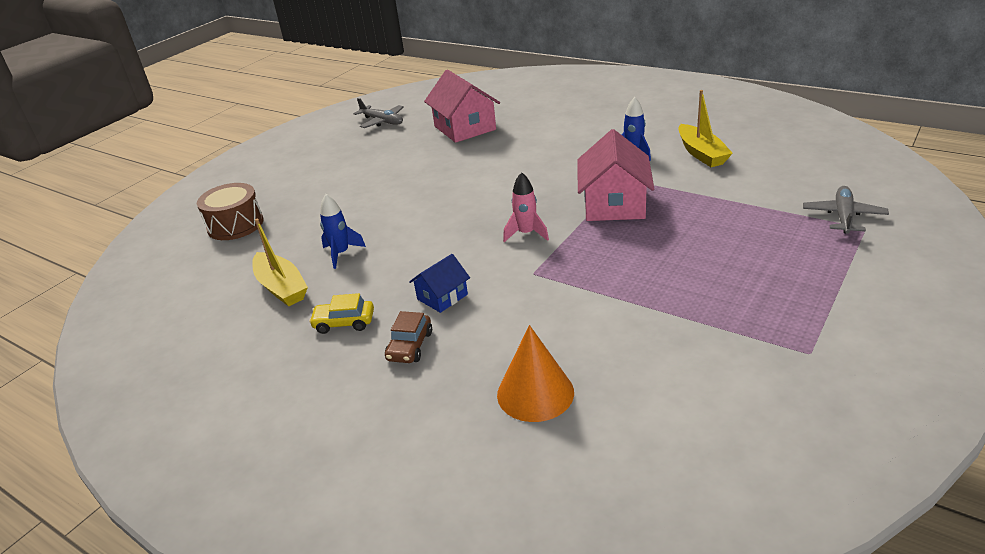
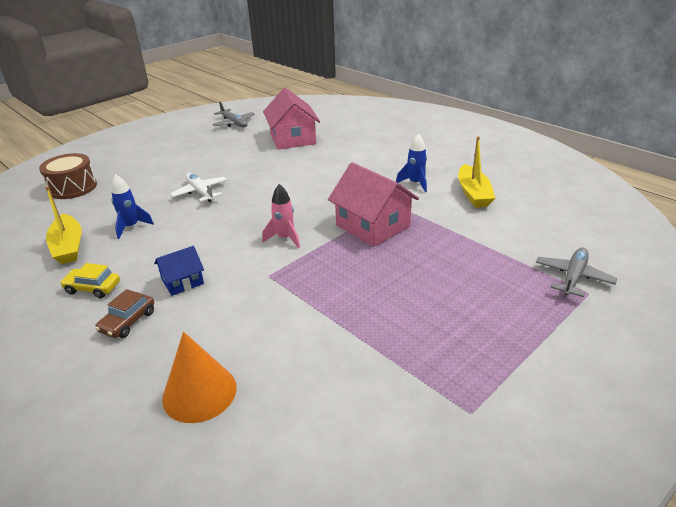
camera: 10 degrees right, 0 degrees up
pink house [577,129,654,221] -> pink house turned 60 degrees counterclockwise [328,162,419,247]
none -> white plane [170,173,227,202]

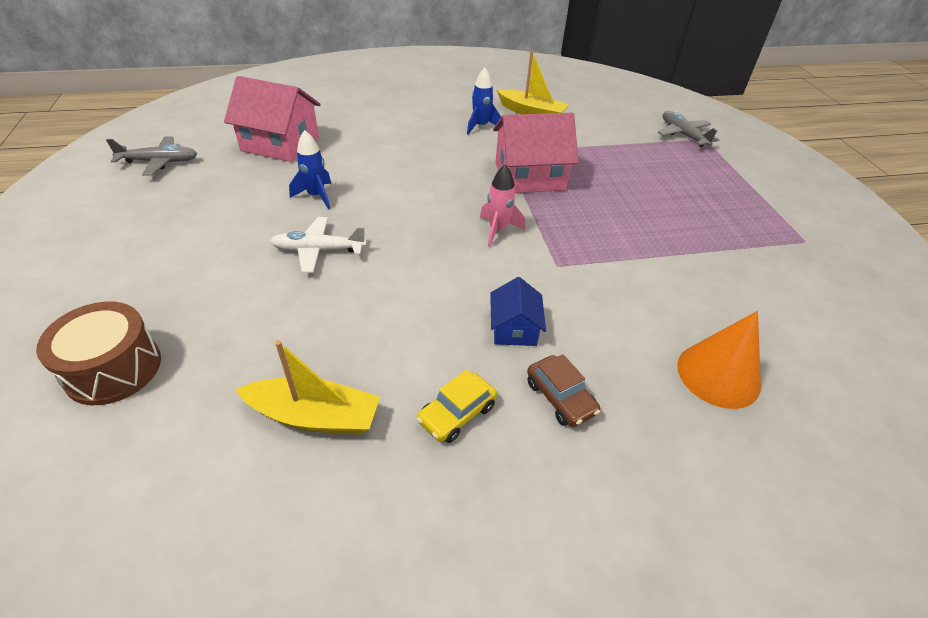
camera: 60 degrees left, 10 degrees up
blue rocket [111,175,154,239] -> blue rocket moved to [289,130,331,209]

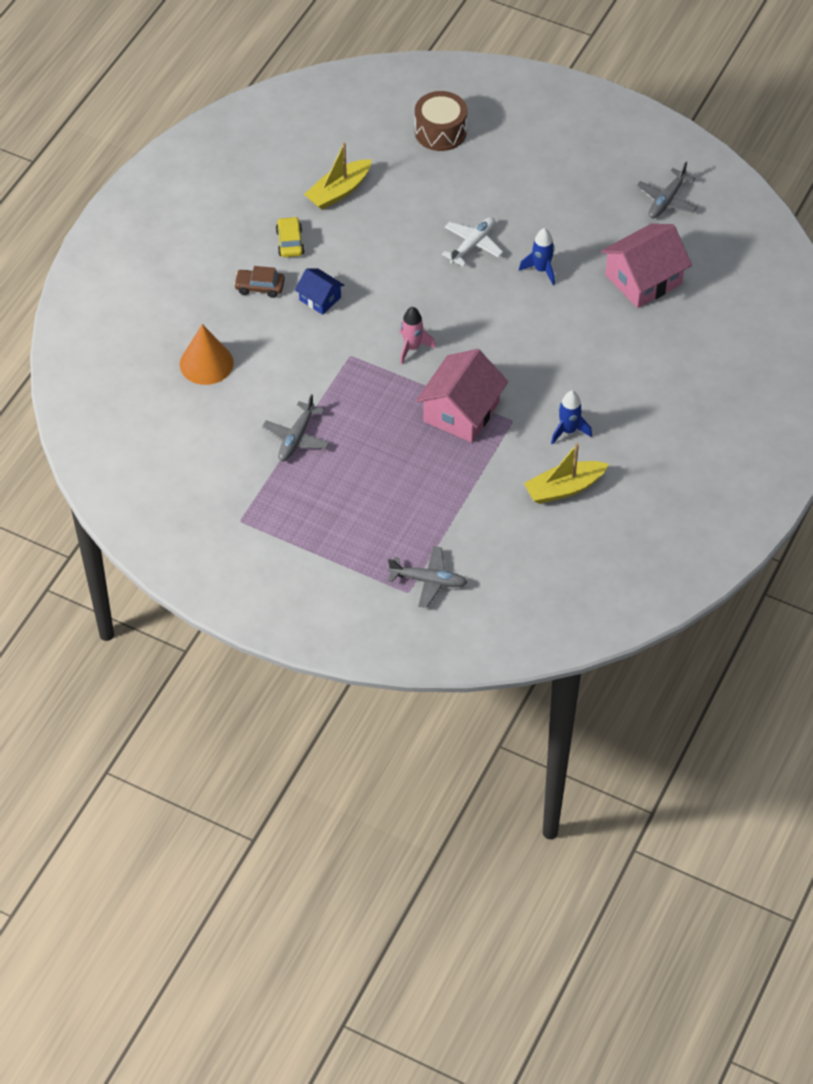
camera: 130 degrees right, 10 degrees up
none -> grey plane [262,394,330,461]

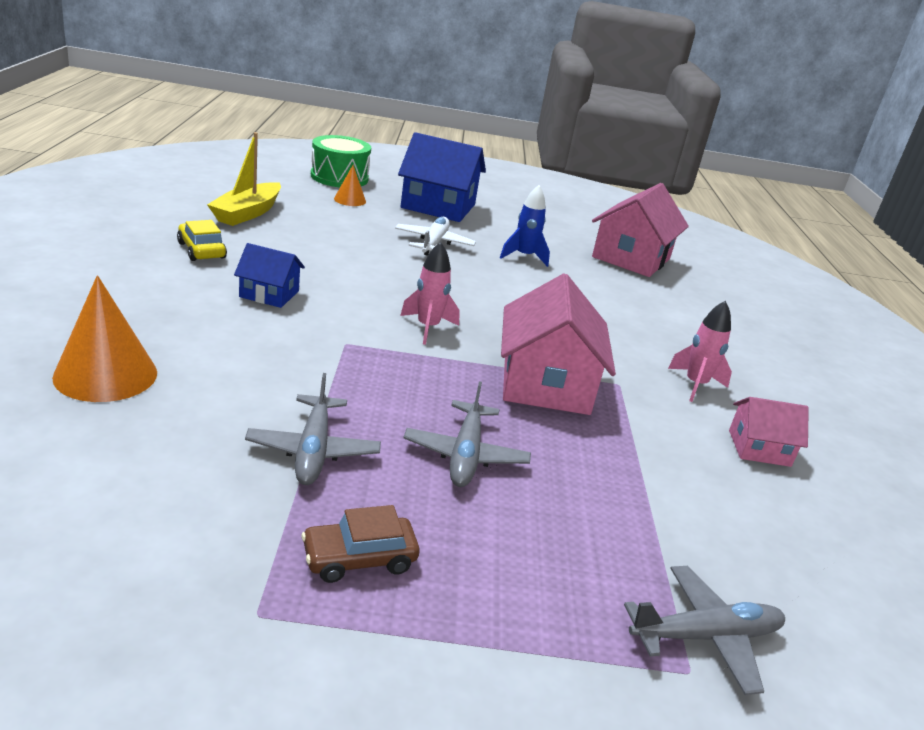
camera: 30 degrees left, 25 degrees down
brown car [234,266,285,298] -> brown car moved to [301,505,420,583]
brown drum [415,91,467,151] -> green drum [311,135,371,187]
yellow boat [524,443,609,504] -> pink house [729,397,809,467]
blue rocket [551,391,592,445] -> pink rocket [668,301,732,402]
grey plane [636,162,698,218] -> grey plane moved to [404,381,531,487]
none -> orange cone [334,165,366,206]
none -> blue house [398,132,486,222]

